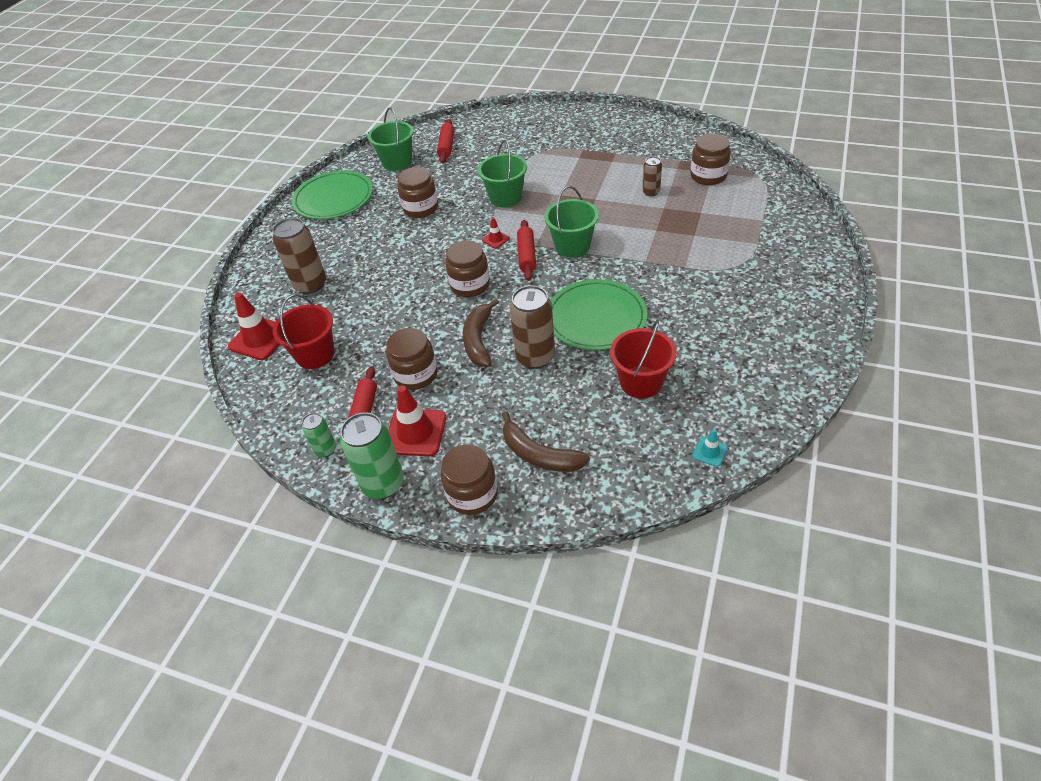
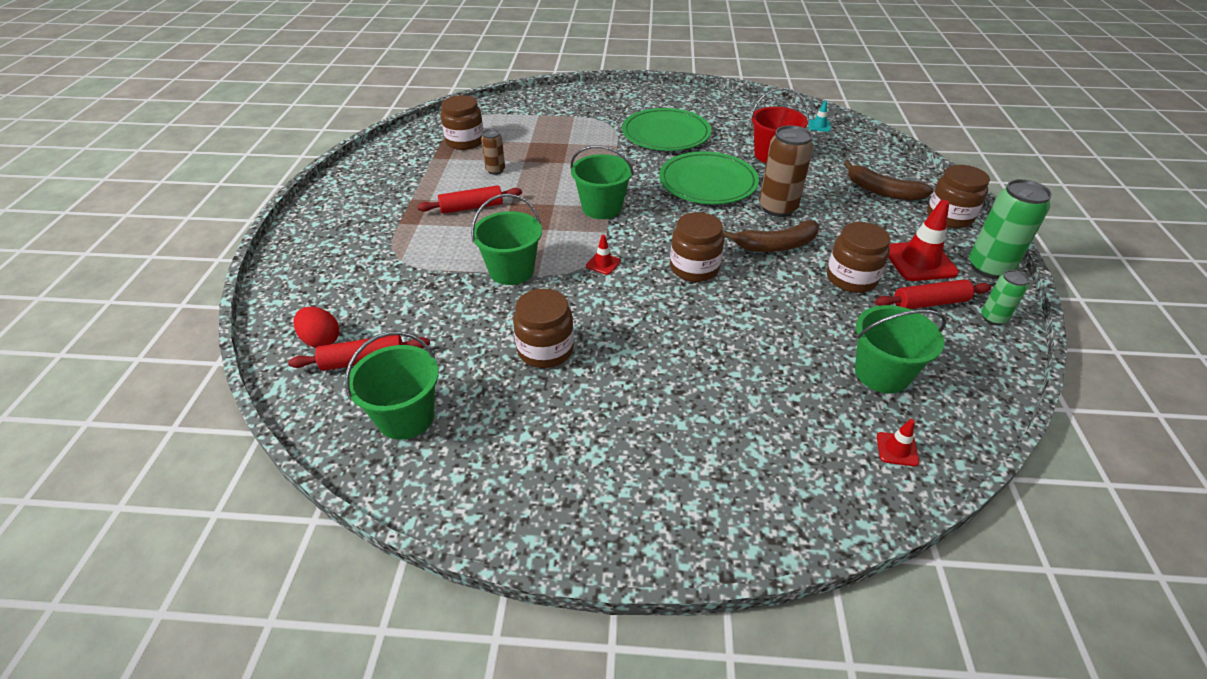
camera: 110 degrees left, 5 degrees down
red traffic cone [228,292,280,360] -> red traffic cone [877,419,919,467], size x0.49
brown can [272,218,326,294] -> none
red bucket [273,294,335,369] -> green bucket [855,305,946,394]
green plate [292,170,373,219] -> green plate moved to [622,108,711,151]
brown banana [502,412,590,472] -> brown banana turned 105 degrees clockwise [844,161,934,200]
red rolling pin [517,220,536,281] -> red rolling pin moved to [417,185,522,214]
none -> red egg [294,307,339,348]

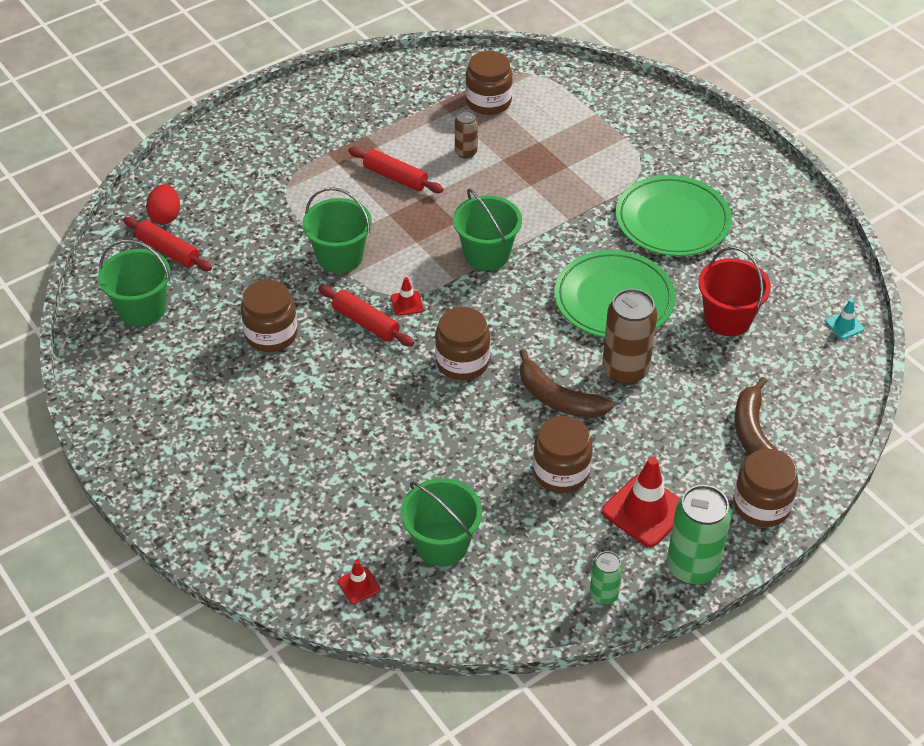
camera: 50 degrees right, 5 degrees up
red rolling pin [875,279,991,309] -> red rolling pin moved to [319,285,414,346]

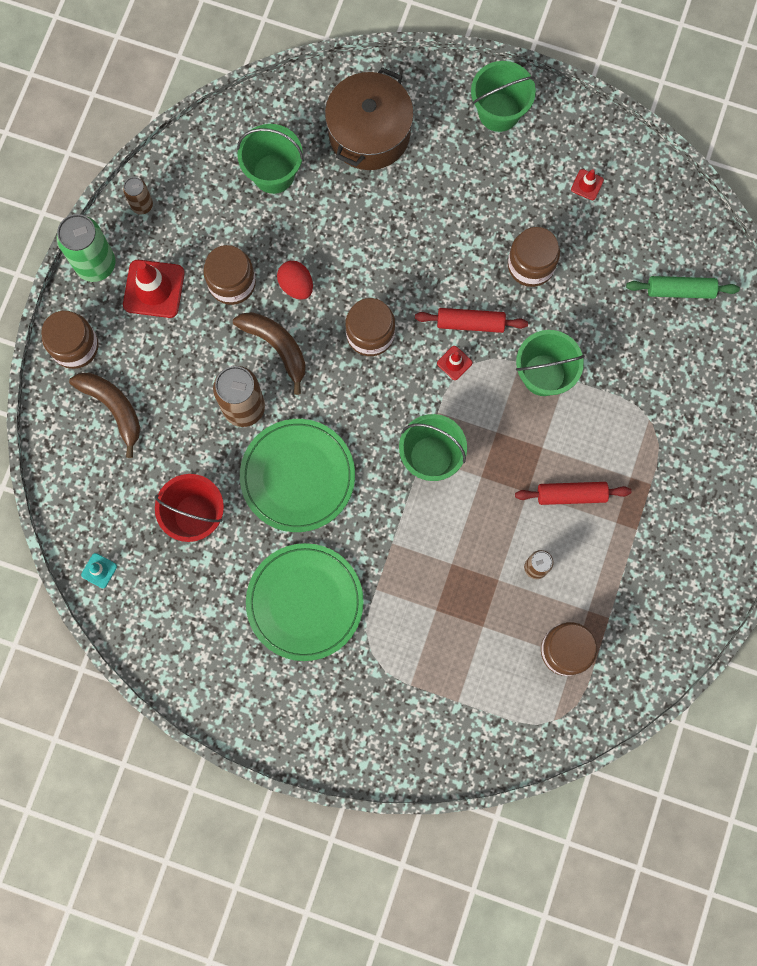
camera: 145 degrees right, 30 degrees up
green bucket [98,240,170,326] -> green bucket moved to [471,61,536,132]
red rolling pin [123,217,212,271] -> green rolling pin [626,276,740,299]
red egg [146,184,180,224] -> red egg moved to [277,261,313,300]
red traffic cone [338,560,380,604] -> red traffic cone moved to [571,169,604,200]
brown banana [519,349,614,418] -> brown banana turned 45 degrees clockwise [233,312,306,395]
green can [590,551,623,605] -> brown can [123,177,153,215]
none -> brown pot [325,67,414,170]

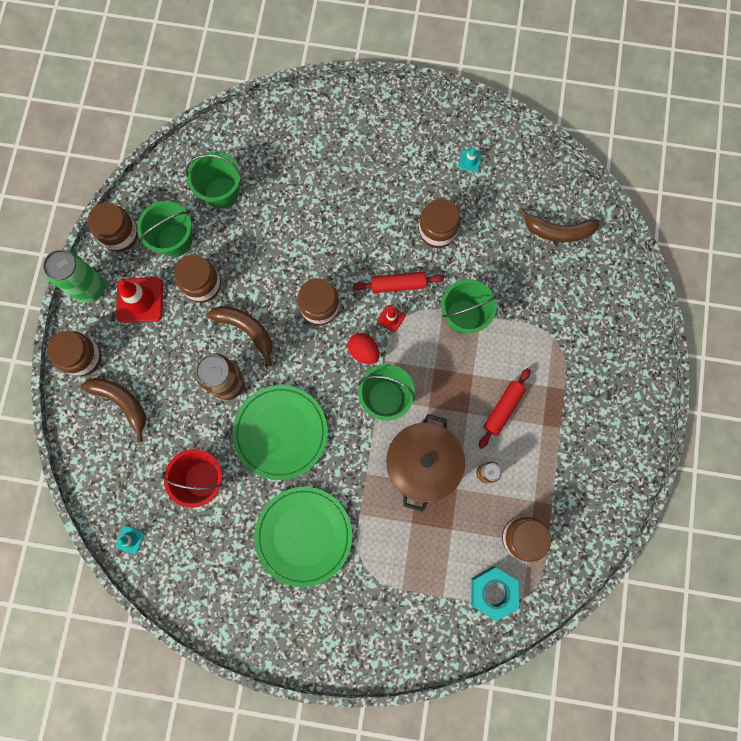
camera: 10 degrees left, 0 degrees up
brown can [123,177,153,215] -> brown jar [88,203,138,252]
red egg [277,261,313,300] -> red egg moved to [348,333,379,364]
brown pot [325,67,414,170] -> brown pot moved to [386,414,465,512]
green bucket [471,61,536,132] -> green bucket moved to [137,201,192,257]
red rolling pin [515,482,631,505] -> red rolling pin turned 45 degrees counterclockwise [479,368,531,449]
red traffic cone [571,169,604,200] -> turquoise traffic cone [458,147,482,173]
green rolling pin [626,276,740,299] -> brown banana [518,208,600,242]
none -> turquoise nut [471,566,519,622]

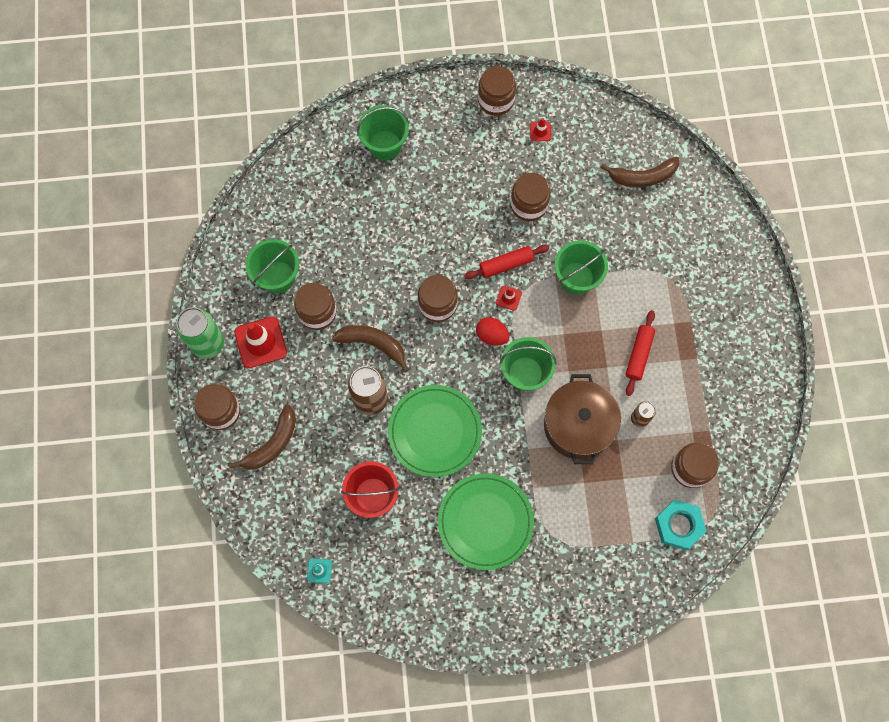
camera: 15 degrees left, 5 degrees down
brown banana [81,378,146,442] -> brown banana turned 105 degrees clockwise [229,404,296,470]
brown jar [88,203,138,252] -> brown jar moved to [478,66,516,116]
green bucket [186,151,242,209] -> green bucket moved to [357,105,409,161]
turquoise traffic cone [458,147,482,173] -> red traffic cone [530,118,551,141]

